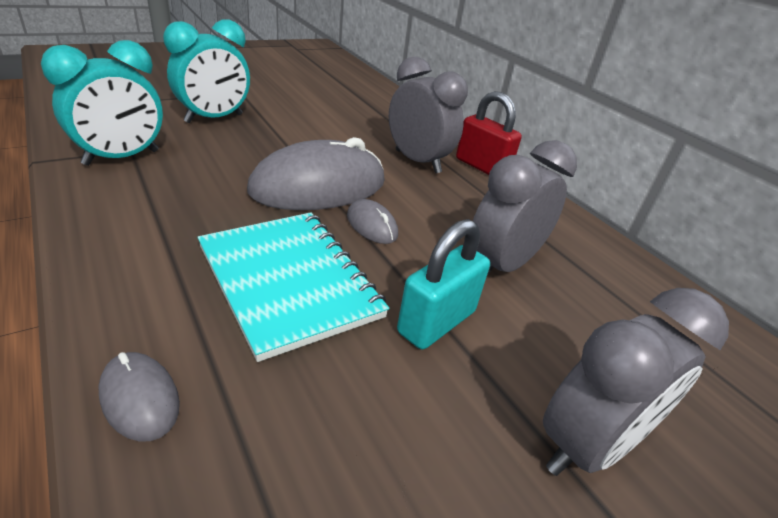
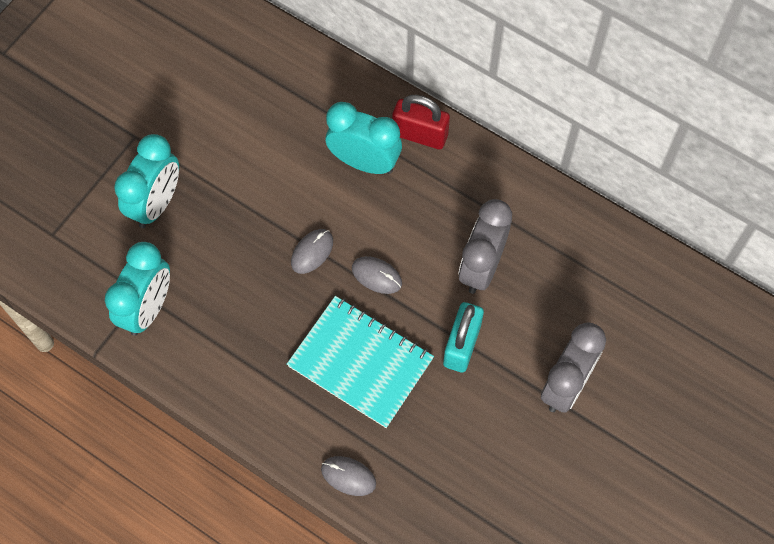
camera: 20 degrees left, 30 degrees up
grey mouse [247,137,385,210] -> grey mouse [291,229,333,274], size x0.45
grey clock [389,56,468,173] -> turquoise clock [326,102,402,174]

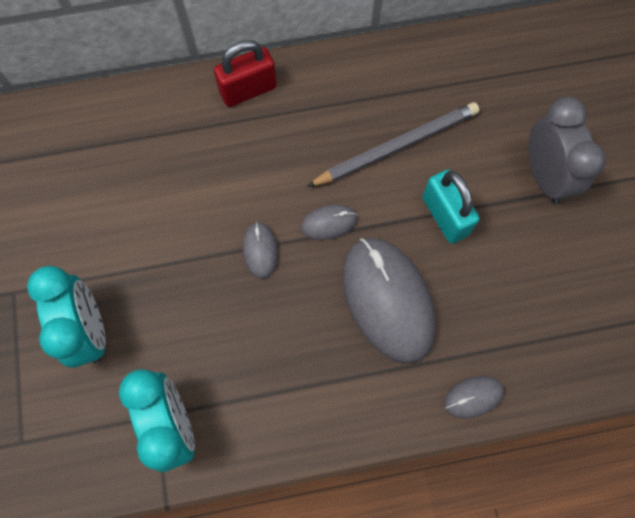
camera: 45 degrees left, 5 degrees up
turquoise notebook [287,296,434,428] -> grey mouse [343,238,436,364]
turquoise clock [326,102,402,174] -> none
grey clock [458,199,512,294] -> grey pencil [307,102,479,187]

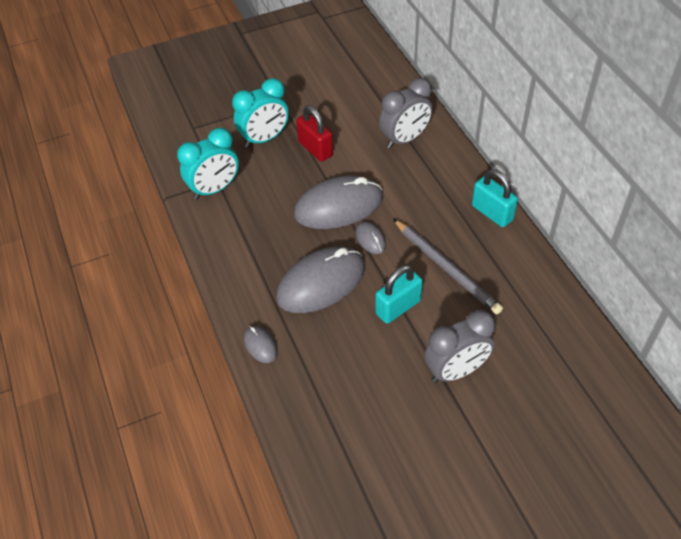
camera: 80 degrees right, 20 degrees down
red padlock [214,40,277,107] -> red padlock moved to [296,105,333,162]
grey mouse [243,222,278,279] -> grey mouse [294,175,383,229], size x2.23
none -> grey clock [379,78,433,149]
none -> turquoise padlock [472,169,518,227]

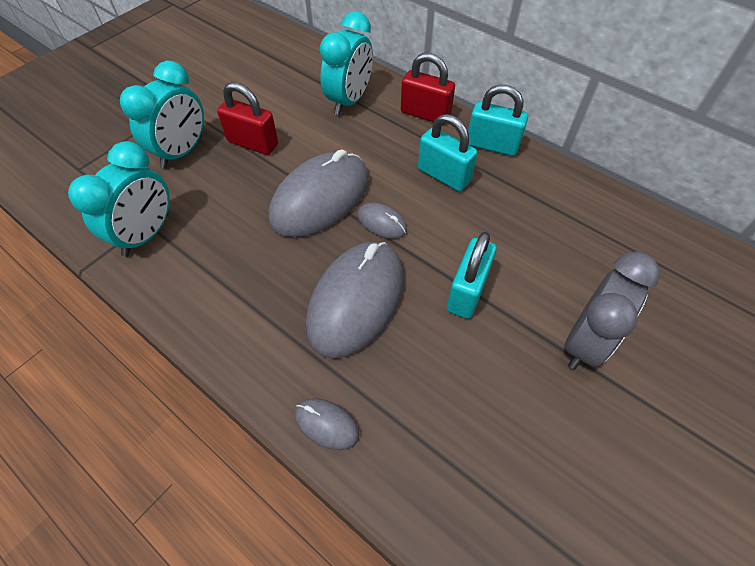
camera: 30 degrees left, 5 degrees up
grey clock [379,78,433,149] -> turquoise clock [319,11,373,115]
grey pencil [393,219,503,314] -> none
none -> red padlock [401,53,455,125]
none -> turquoise padlock [418,114,478,191]

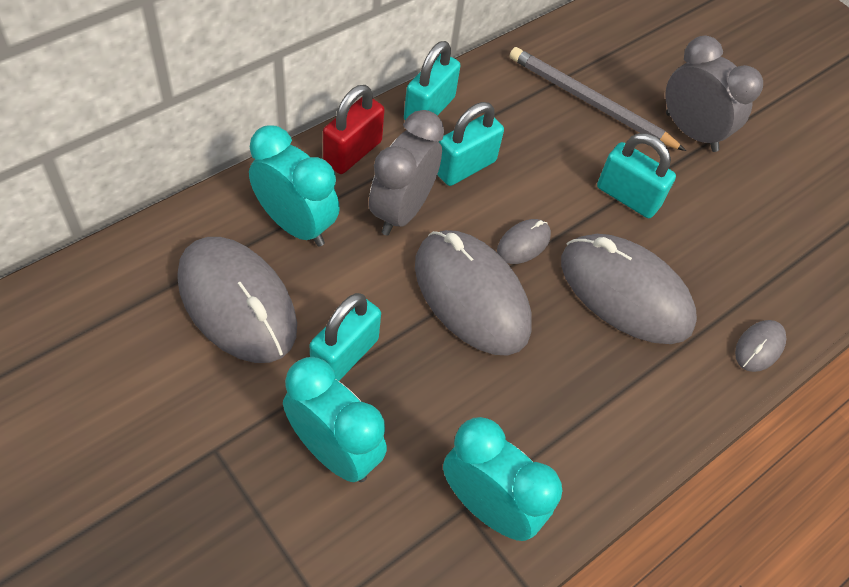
camera: 85 degrees left, 0 degrees up
red padlock [217,82,278,155] -> turquoise padlock [310,293,381,381]
none -> grey mouse [177,237,297,363]
none -> grey clock [369,110,444,236]
none -> grey pencil [509,47,686,151]

